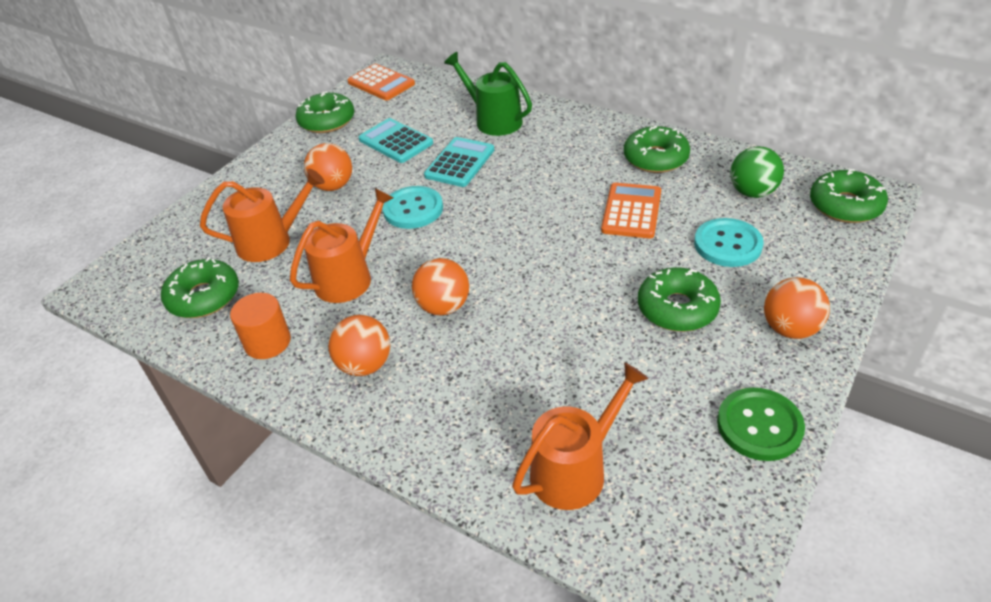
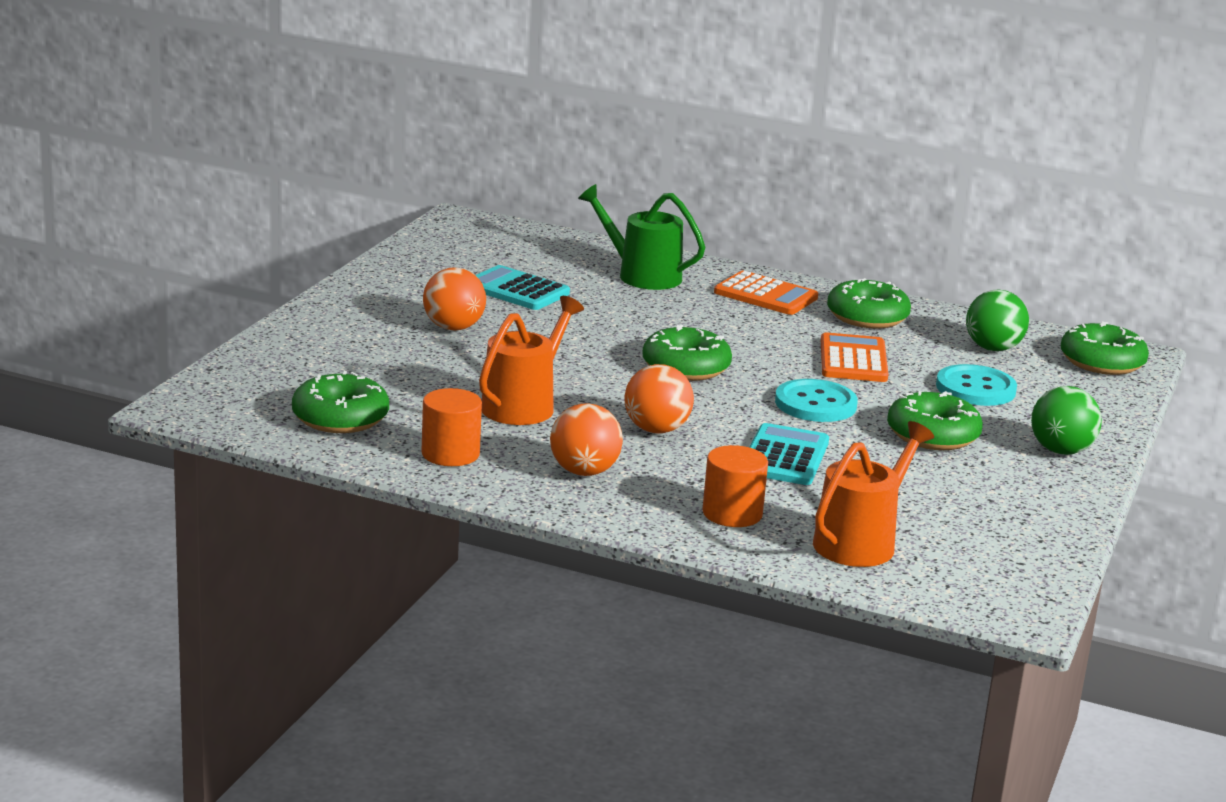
camera: 15 degrees left, 20 degrees down
orange watering can [200,169,325,262] -> none
green donut [296,91,354,133] -> green donut moved to [642,325,732,381]
orange calculator [347,64,415,100] -> orange calculator moved to [714,271,818,315]
turquoise button [382,186,443,229] -> turquoise button moved to [775,379,858,422]
turquoise calculator [424,137,494,187] -> turquoise calculator moved to [749,423,829,485]
green button [717,388,805,461] -> none
orange ball [764,277,830,339] -> green ball [1031,386,1102,455]
none -> orange cylinder [702,445,768,527]

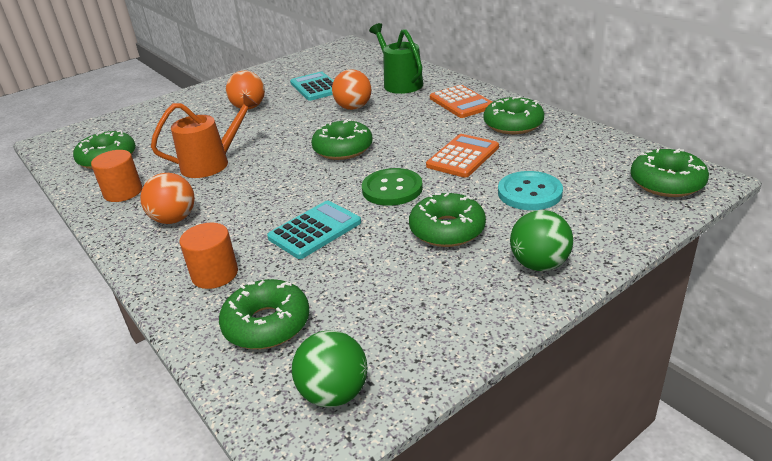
camera: 35 degrees right, 10 degrees up
orange ball [624,364,694,433] -> orange ball moved to [332,69,371,110]
turquoise button [775,379,858,422] -> green button [362,168,423,206]
orange watering can [813,421,934,567] -> green donut [219,279,310,349]
green ball [966,290,1029,351] -> green ball moved to [292,330,367,407]

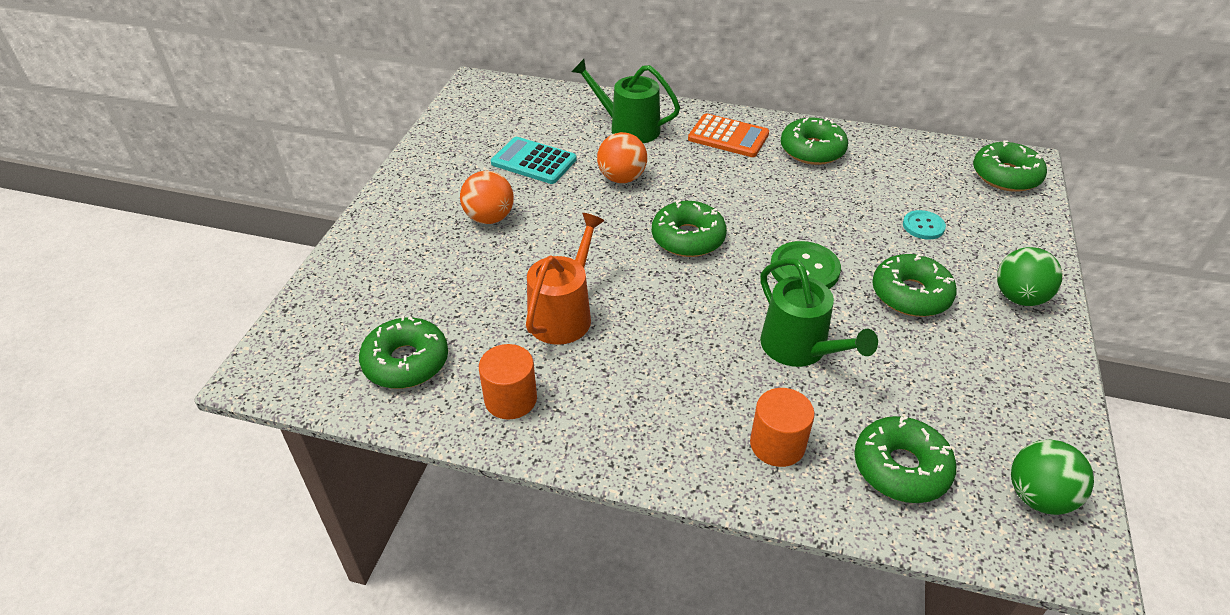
camera: 40 degrees left, 10 degrees up
orange ball [140,173,195,224] -> none
turquoise calculator [267,200,361,259] -> green watering can [760,258,878,367]
orange calculator [426,134,499,178] -> none
turquoise button [498,171,563,210] -> turquoise button [903,210,946,240], size x0.62

